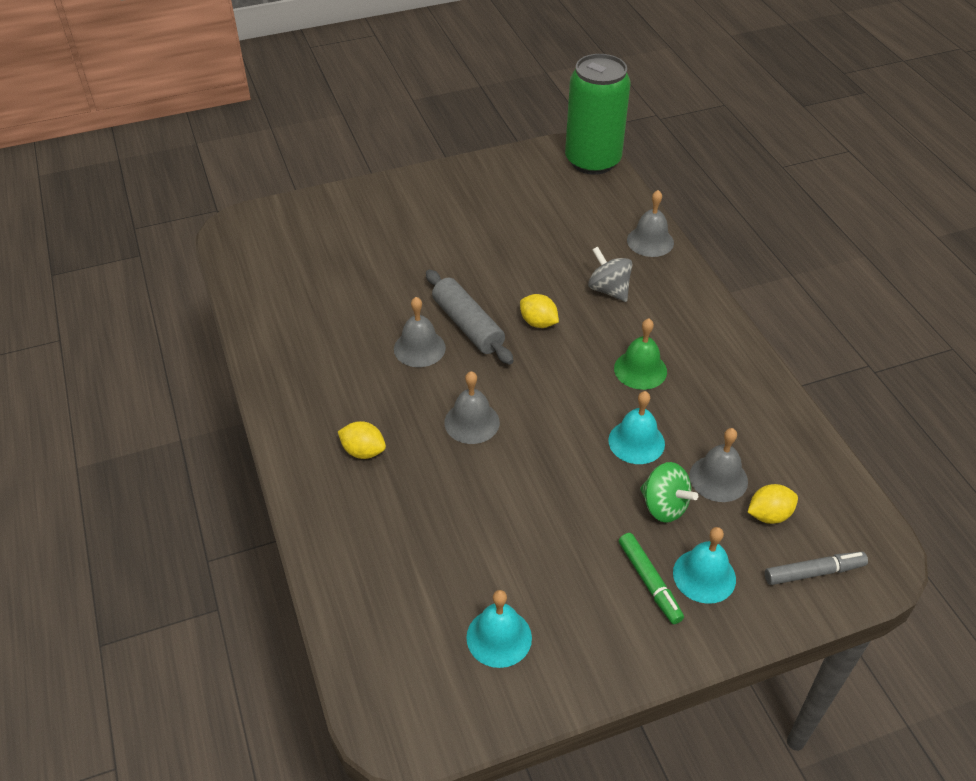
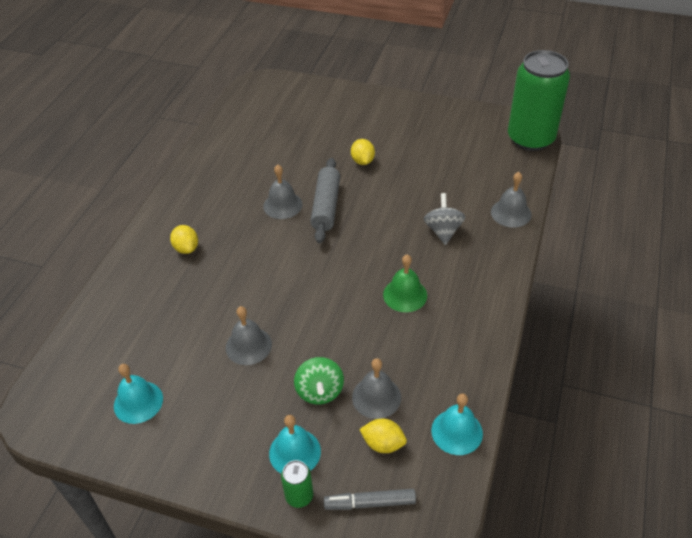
camera: 40 degrees right, 0 degrees up
grey bell [444,371,500,444] -> grey bell moved to [226,306,272,365]
yellow lemon [520,294,559,328] -> yellow lemon moved to [351,139,375,165]
turquoise bell [608,391,665,464] -> turquoise bell moved to [431,393,483,455]
green marker [619,533,684,624] -> none
grey marker [765,552,868,585] -> grey marker turned 150 degrees clockwise [324,489,416,510]
none -> green can [281,460,313,508]

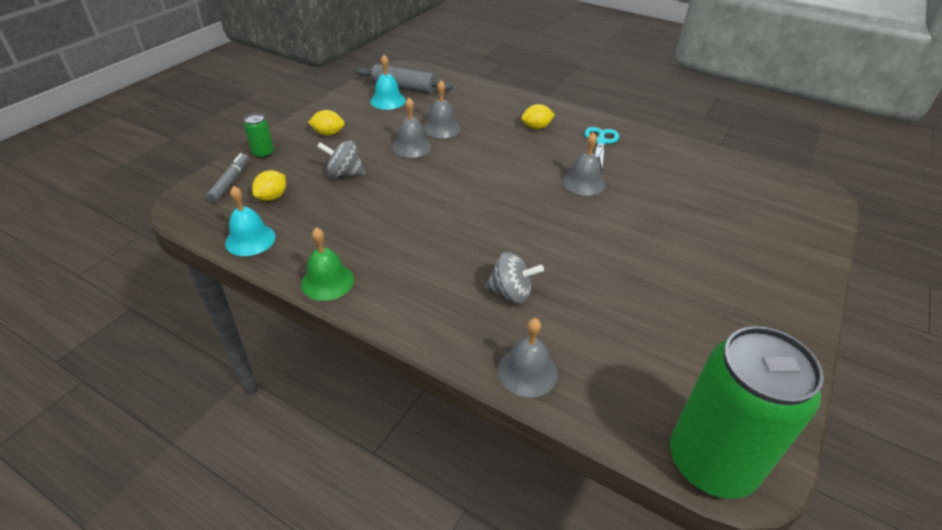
camera: 100 degrees right, 5 degrees down
turquoise bell [269,415,321,473] -> none
green spinning top [294,357,344,405] -> grey spinning top [317,140,366,178]
grey rolling pin [310,158,340,243] -> grey rolling pin moved to [355,64,453,94]
yellow lemon [351,139,375,165] -> yellow lemon moved to [308,110,345,136]
grey bell [352,358,401,419] -> grey bell moved to [423,80,461,138]
green bell [383,255,427,312] -> green bell moved to [301,227,354,301]
none -> turquoise scissors [584,127,619,169]

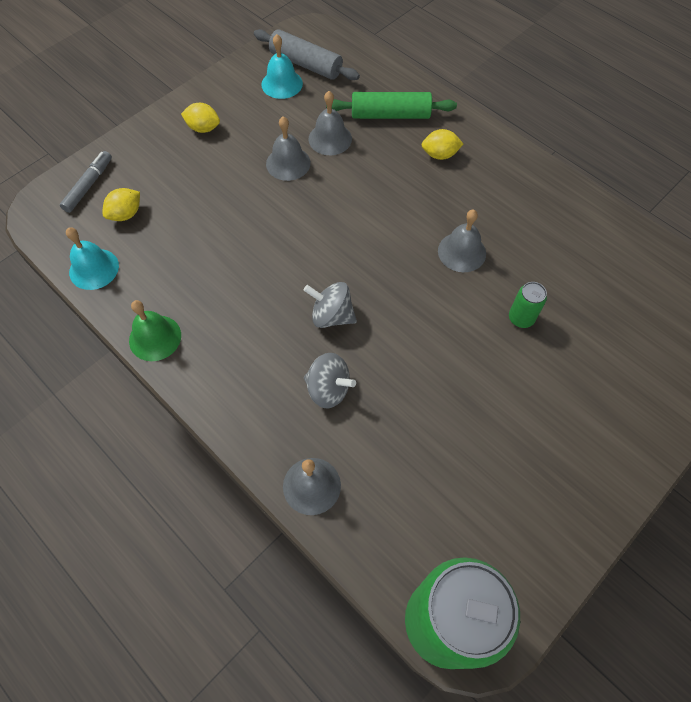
camera: 15 degrees right, 20 degrees up
green can [244,114,274,158] -> green can moved to [509,282,547,328]
grey spinning top [317,140,366,178] -> grey spinning top moved to [304,282,357,328]
turquoise scissors [584,127,619,169] -> none
none -> green rolling pin [326,92,457,119]

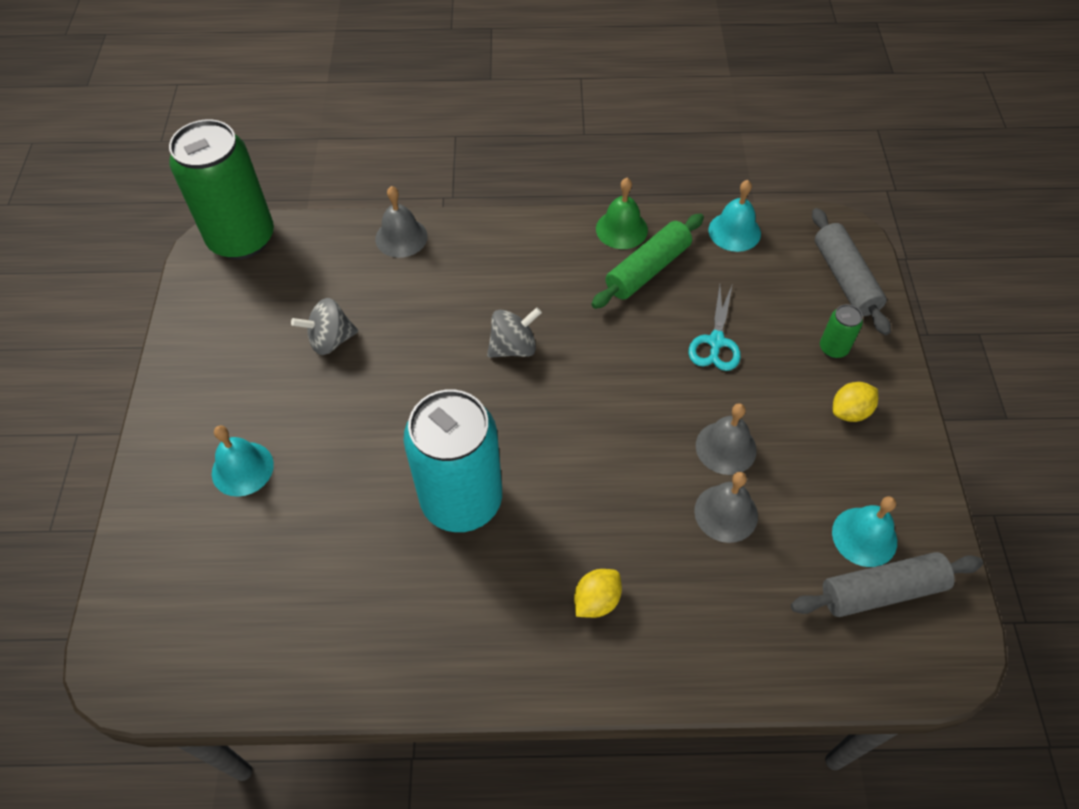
camera: 135 degrees right, 5 degrees down
grey marker [60,151,112,213] -> grey rolling pin [812,208,891,335]
yellow lemon [102,188,140,221] -> none
grey spinning top [304,353,356,408] -> grey spinning top moved to [291,298,358,355]
green rolling pin [326,92,457,119] -> green rolling pin moved to [591,214,704,309]
grey bell [438,210,486,272] -> turquoise can [403,389,502,532]
green can [509,282,547,328] -> green can moved to [820,304,863,358]
none -> turquoise bell [212,425,274,497]
none -> turquoise scissors [689,285,741,371]

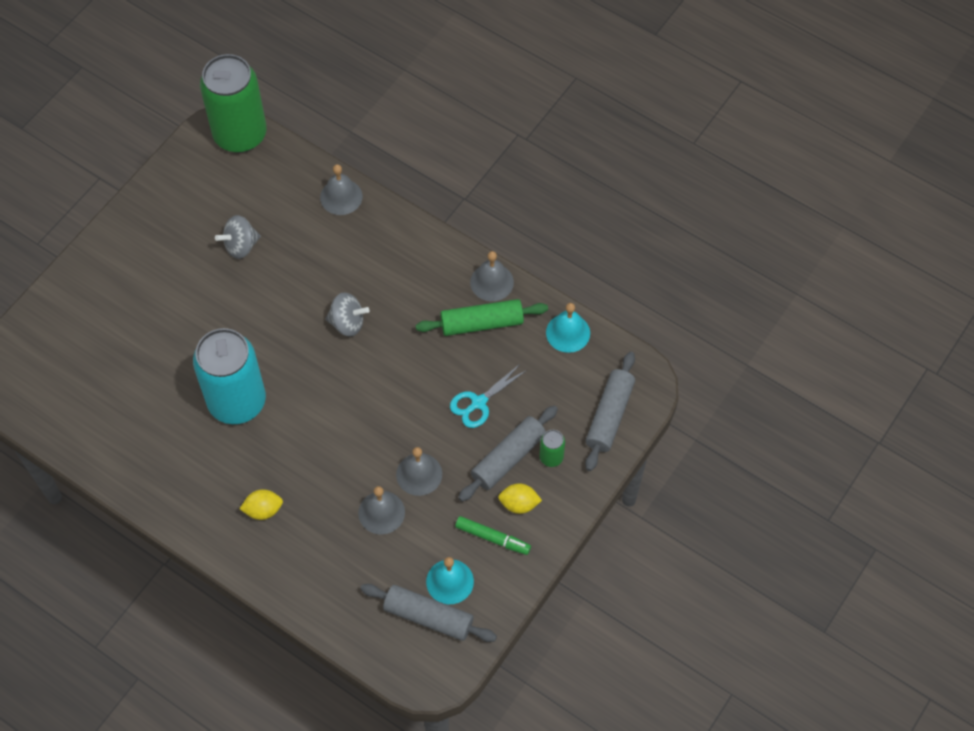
camera: 35 degrees right, 5 degrees up
turquoise bell [212,425,274,497] -> none
grey spinning top [291,298,358,355] -> grey spinning top turned 45 degrees counterclockwise [215,215,261,259]
green bell [596,178,648,249] -> grey bell [470,251,514,301]
none -> green marker [455,516,531,555]
none -> grey rolling pin [458,405,558,502]

